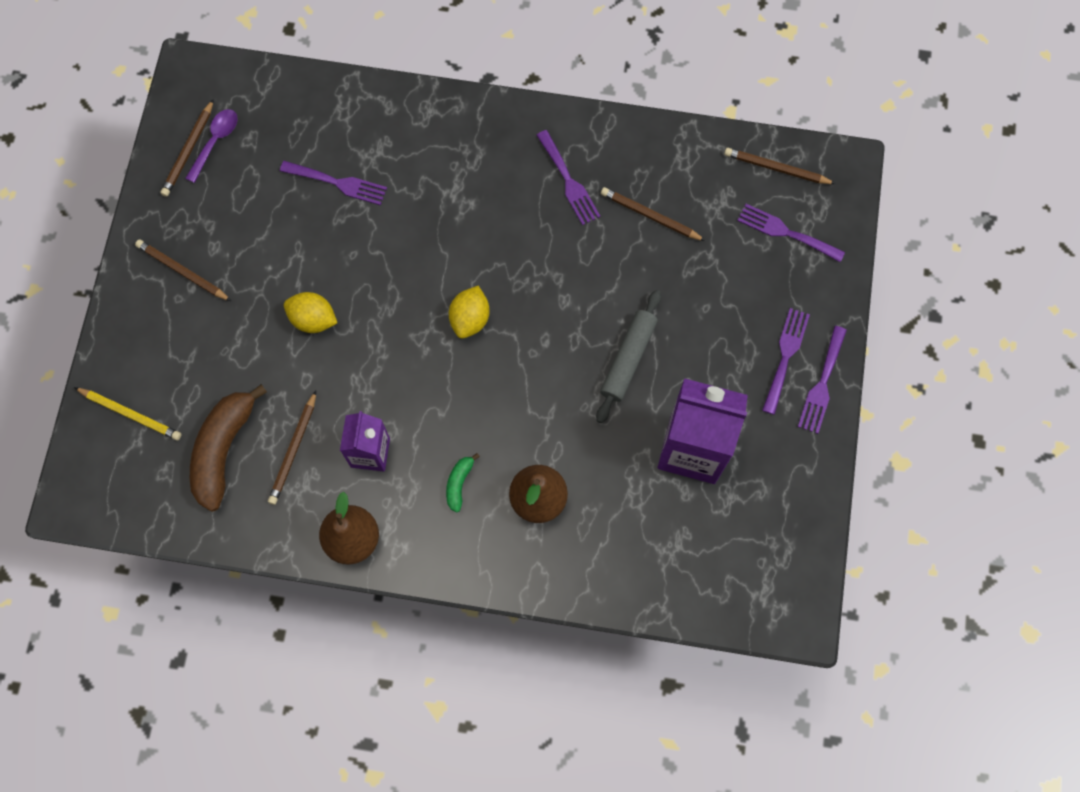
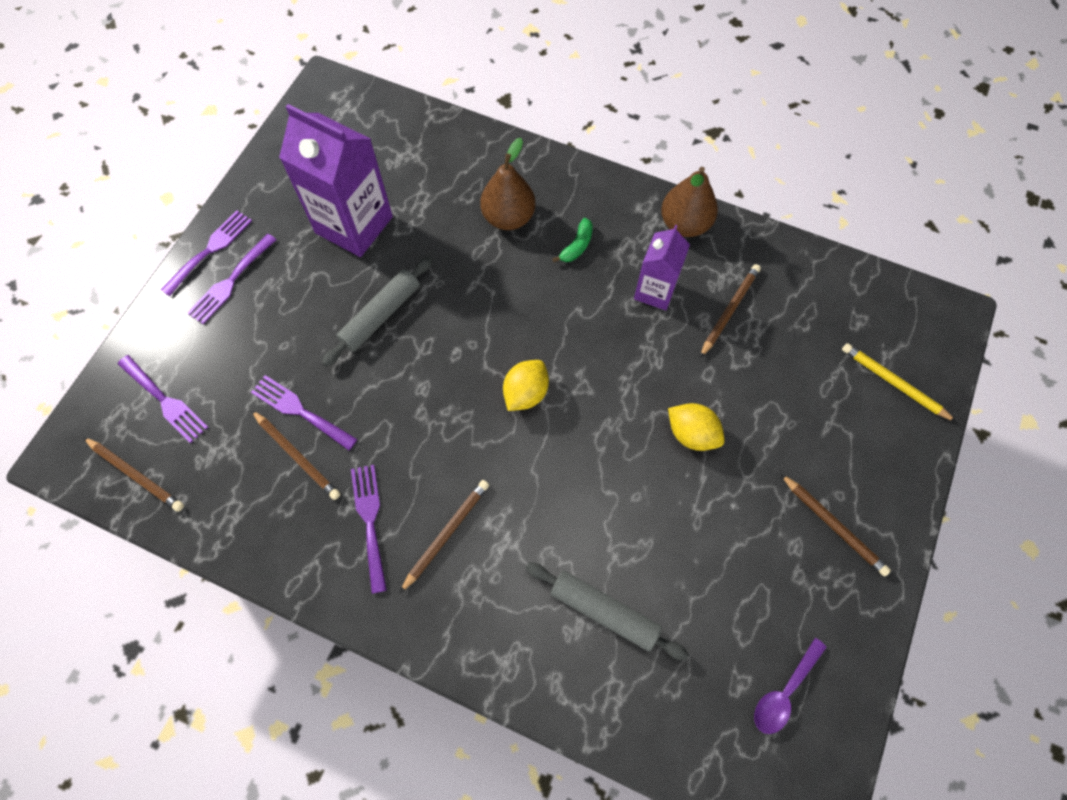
camera: 165 degrees left, 5 degrees down
brown pencil [160,99,214,197] -> brown pencil moved to [400,480,489,593]
brown banana [190,384,267,512] -> none
purple fork [280,161,387,205] -> purple fork moved to [251,375,358,450]
none -> grey rolling pin [526,562,689,660]

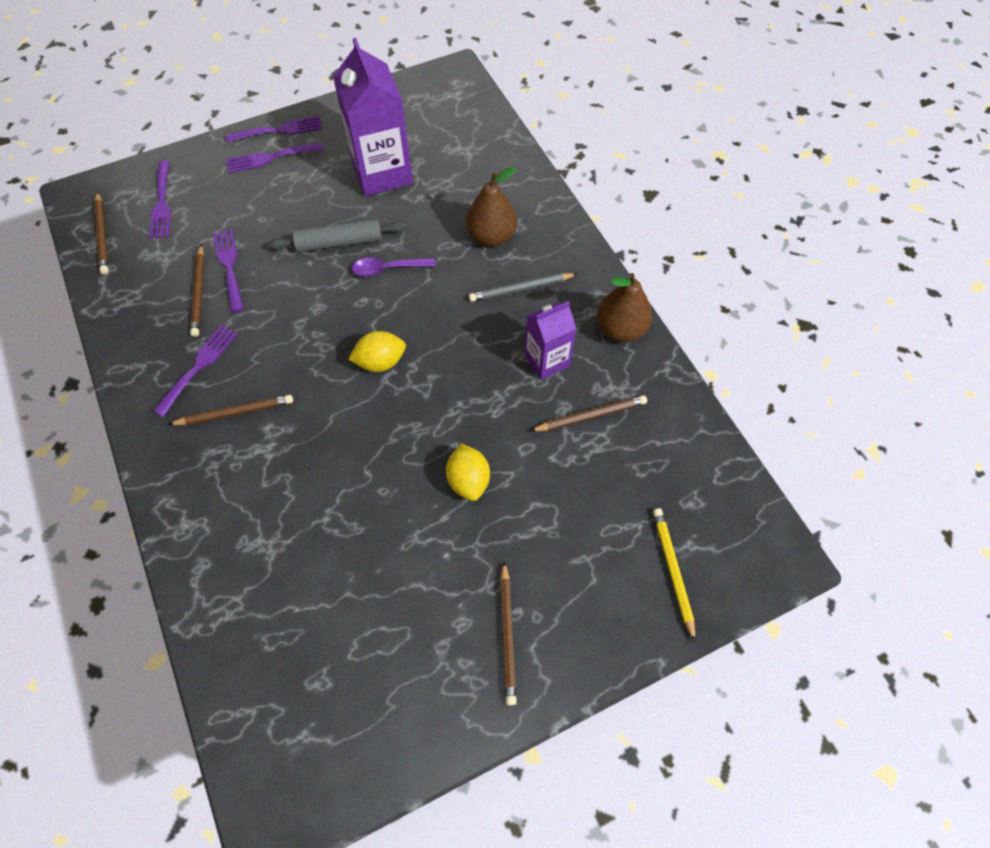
camera: 40 degrees right, 5 degrees down
grey rolling pin [526,562,689,660] -> none
green banana [552,218,593,262] -> grey pencil [469,273,577,302]
purple spoon [754,638,827,734] -> purple spoon moved to [352,258,435,277]

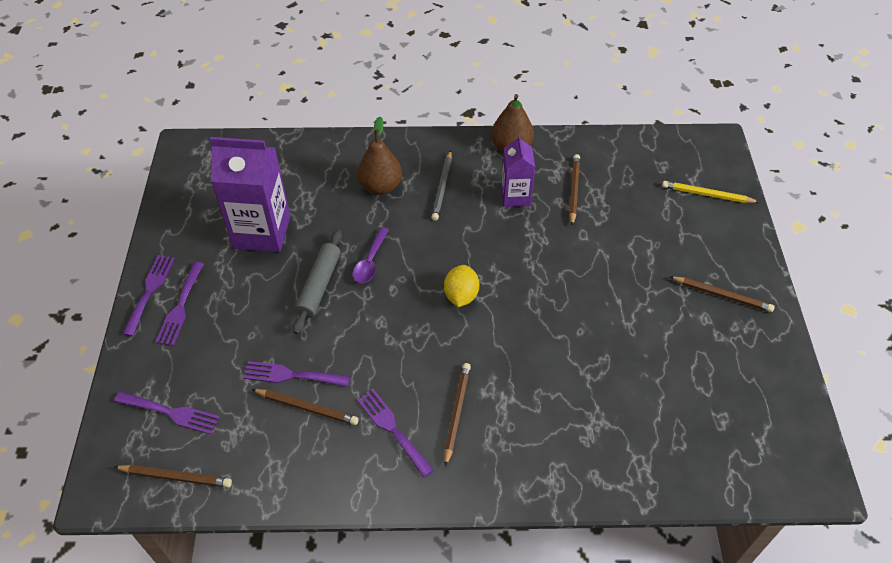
camera: 65 degrees left, 10 degrees down
yellow lemon [446,443,490,501] -> none

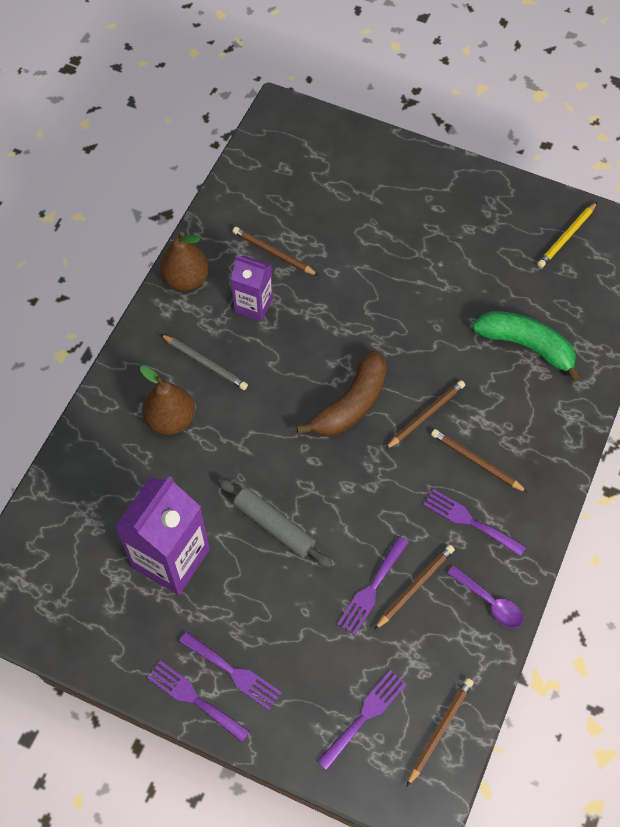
camera: 65 degrees left, 10 degrees up
purple spoon [353,227,389,283] -> purple spoon moved to [447,566,523,628]
purple fork [357,389,434,478] -> purple fork turned 45 degrees clockwise [423,489,526,557]
yellow lemon [444,265,479,307] -> brown banana [296,350,387,437]
yellow pencil [662,181,759,203] -> yellow pencil moved to [537,202,597,268]
brown pencil [669,276,775,312] -> brown pencil moved to [385,380,465,449]
none -> green banana [472,311,581,383]

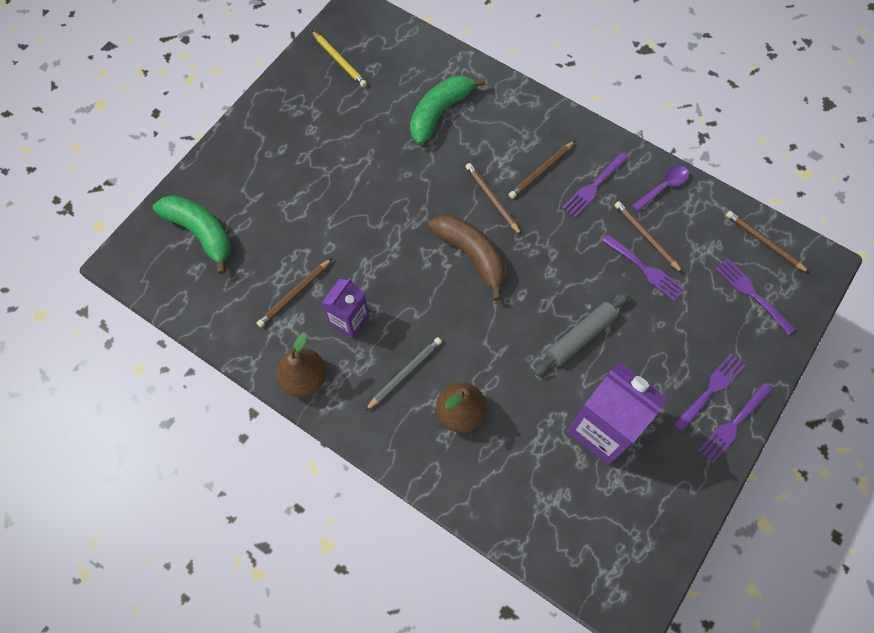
camera: 80 degrees left, 5 degrees up
none -> green banana [153,195,231,274]

